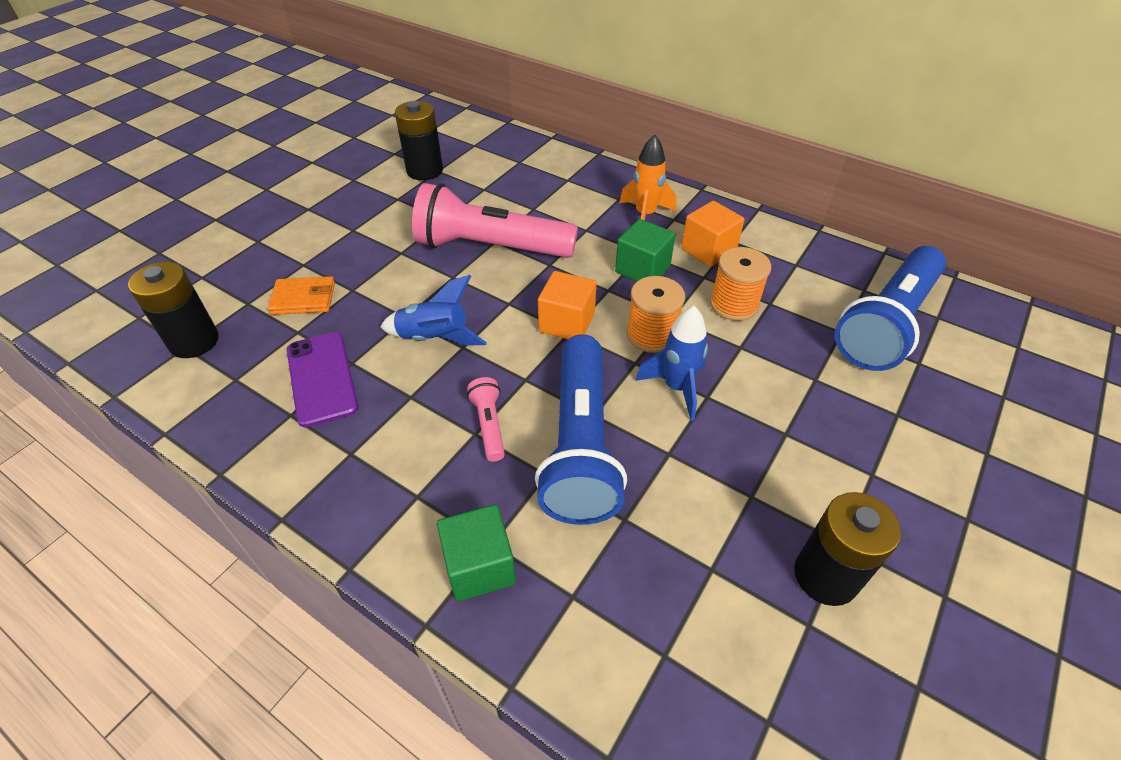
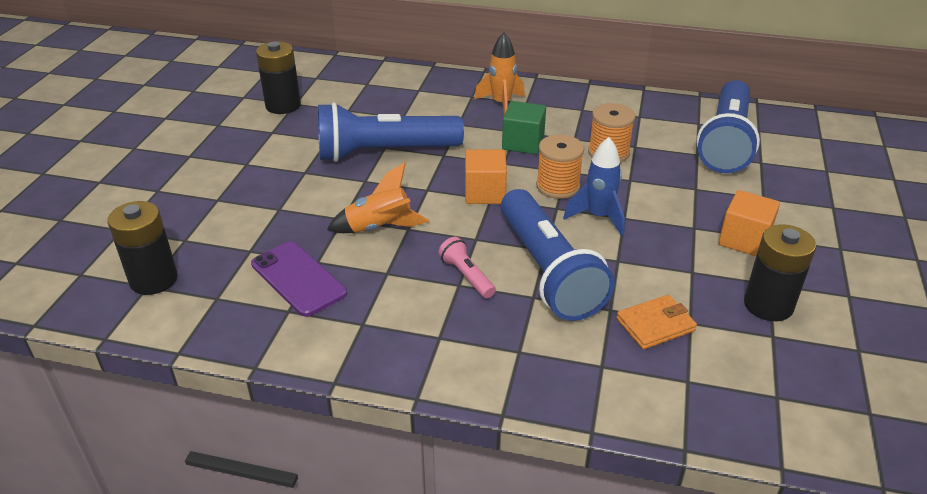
camera: 20 degrees left, 10 degrees down
orange wallet [268,276,335,315] -> orange wallet moved to [616,295,697,349]
blue rocket [380,275,487,345] -> orange rocket [327,163,429,233]
pink flashlight [412,183,578,258] -> blue flashlight [318,102,464,162]
green cube [437,504,516,602] -> none
orange cube [681,201,745,267] -> orange cube moved to [718,190,780,256]

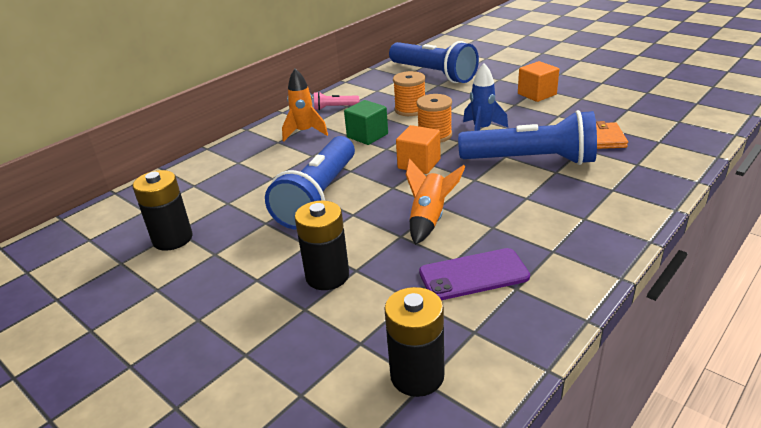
camera: 60 degrees left, 5 degrees down
pink flashlight [438,237,496,298] -> pink flashlight moved to [314,92,359,110]
black battery [744,224,816,321] -> black battery moved to [295,200,349,290]

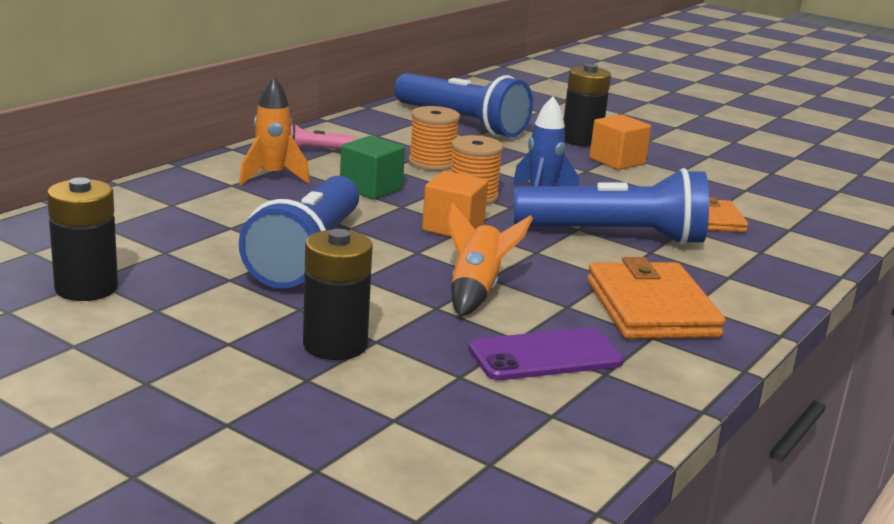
camera: 10 degrees left, 10 degrees down
black battery [384,287,444,397] -> black battery moved to [564,64,611,147]
none -> orange wallet [587,257,726,339]

